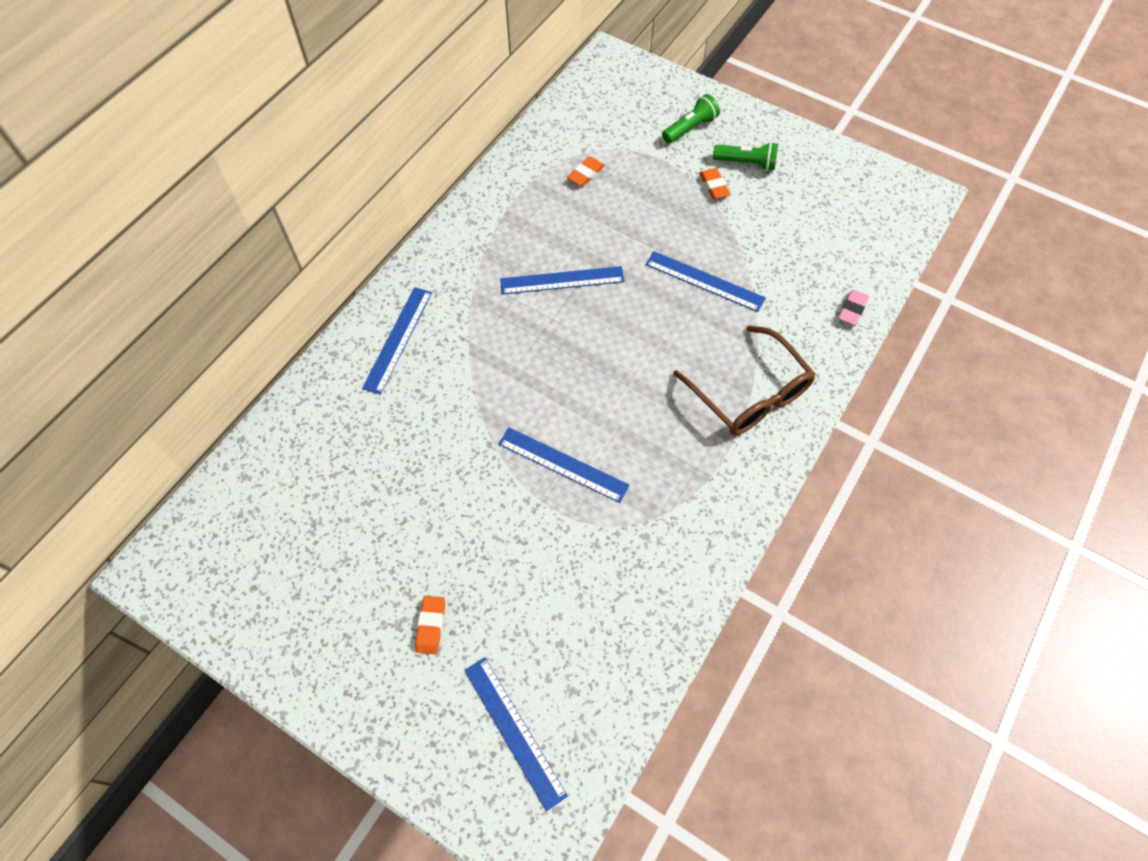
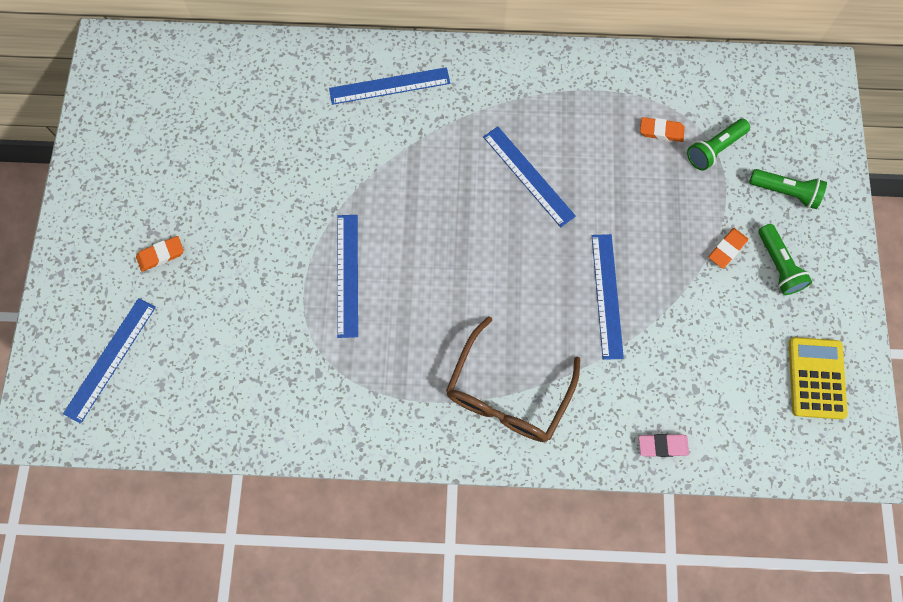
camera: 60 degrees right, 10 degrees up
none -> green flashlight [687,119,750,171]
none -> yellow calculator [789,337,848,419]

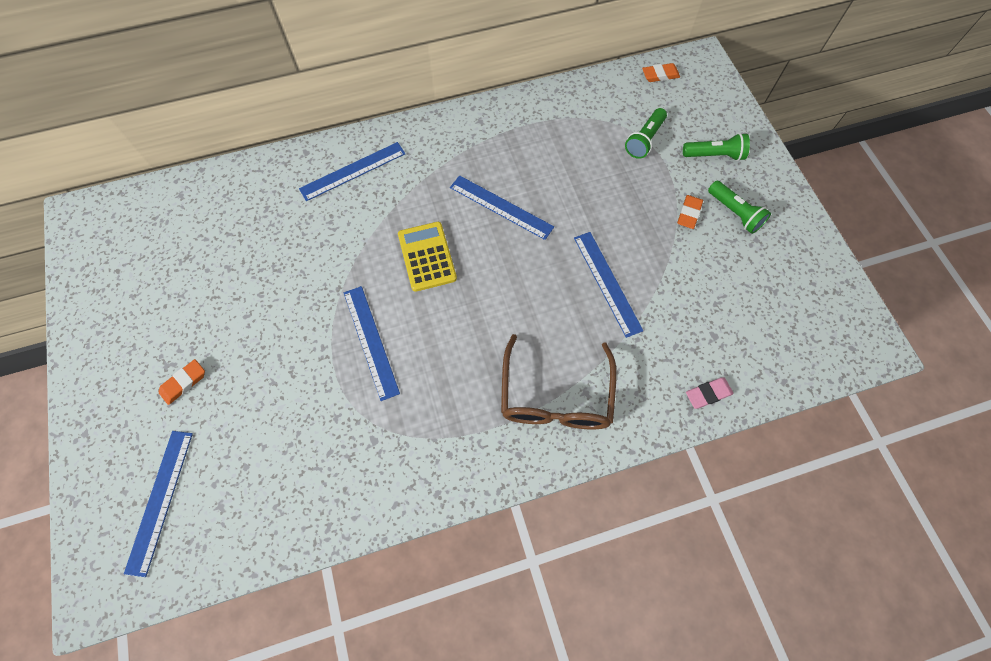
camera: 20 degrees left, 5 degrees down
orange eraser [640,117,685,142] -> orange eraser moved to [642,63,680,82]
yellow calculator [789,337,848,419] -> yellow calculator moved to [398,222,457,292]

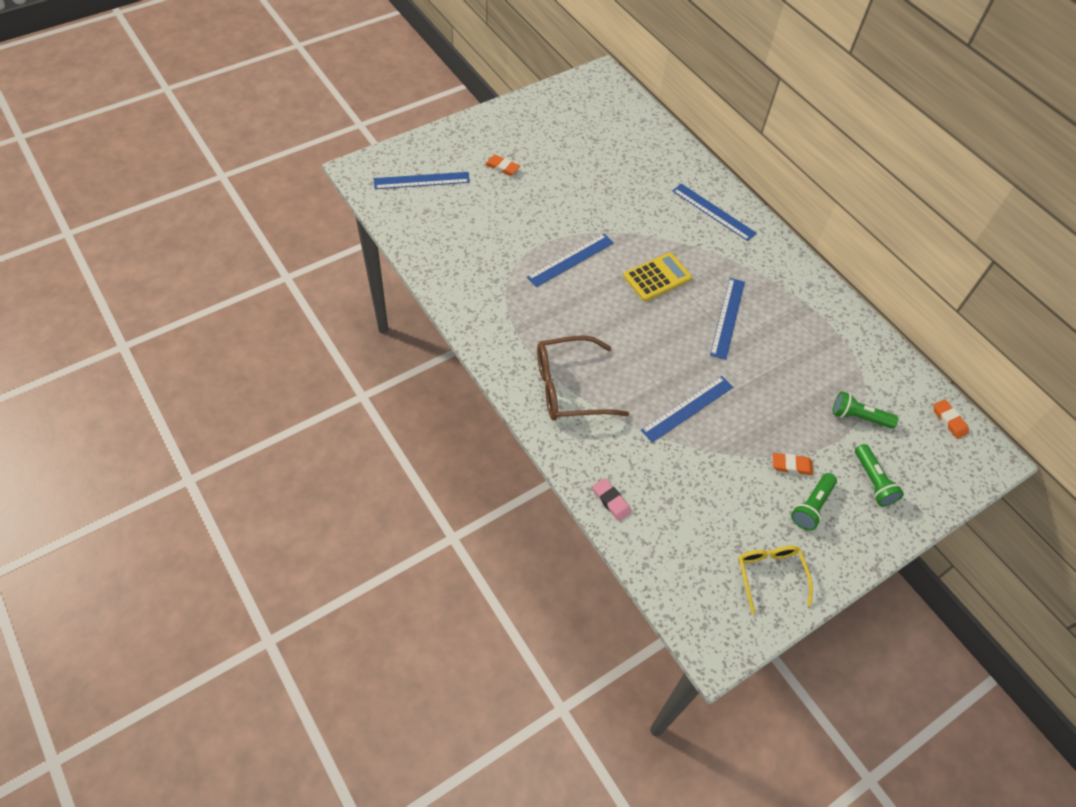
camera: 70 degrees right, 10 degrees down
none -> yellow glasses [738,546,813,614]

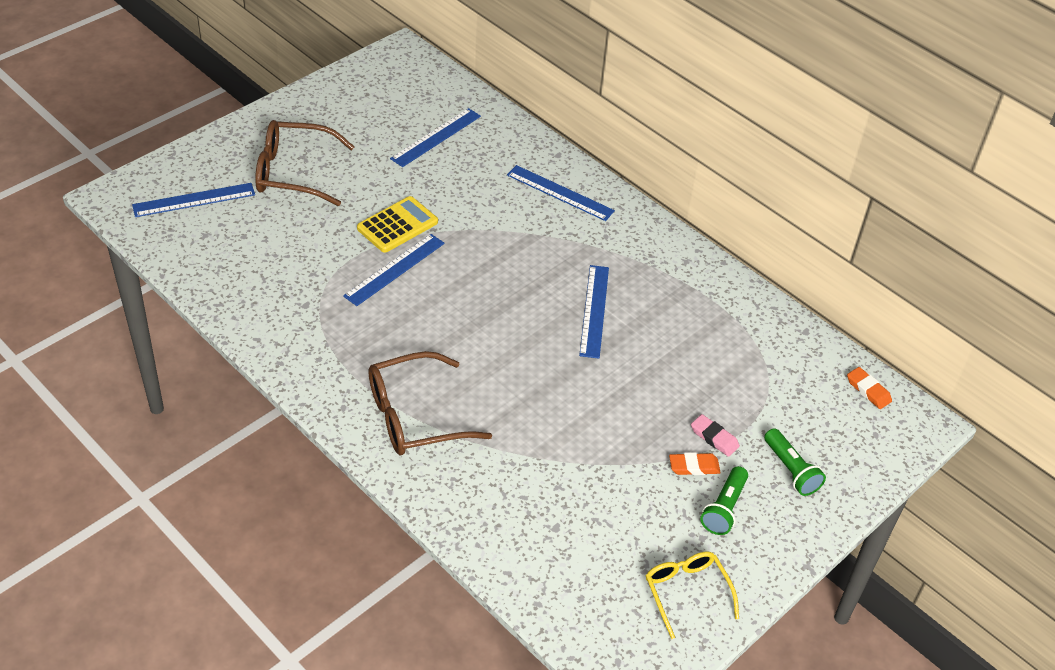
camera: 10 degrees left, 10 degrees down
orange eraser [485,155,520,176] -> brown glasses [255,120,355,206]
pink eraser [592,478,631,521] -> pink eraser moved to [691,414,740,457]
yellow calculator [623,252,692,301] -> yellow calculator moved to [357,196,438,253]
blue ruler [641,376,733,443] -> blue ruler moved to [390,108,481,167]
green flashlight [832,391,899,429] -> none

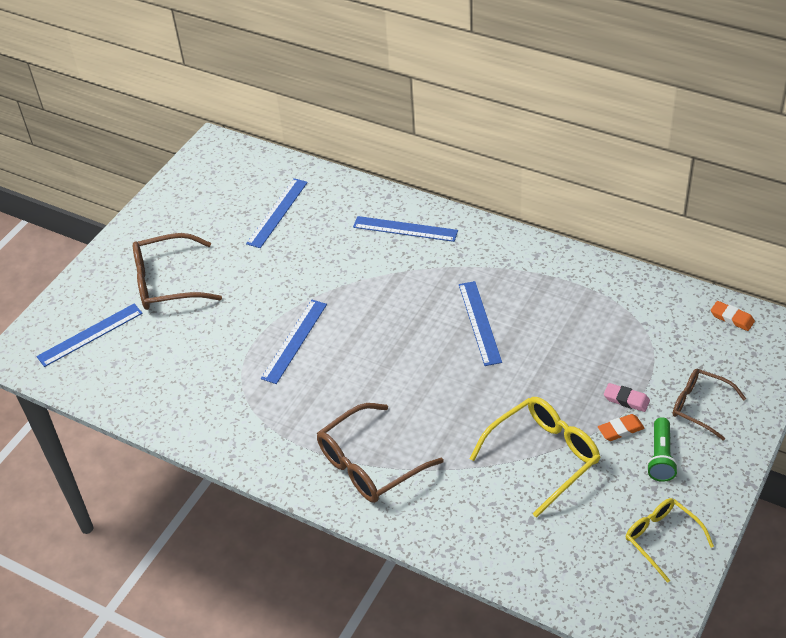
camera: 10 degrees left, 0 degrees up
yellow calculator [357,196,438,253] -> none
green flashlight [764,428,826,496] -> brown glasses [673,369,746,441]
none -> yellow glasses [470,397,601,518]

